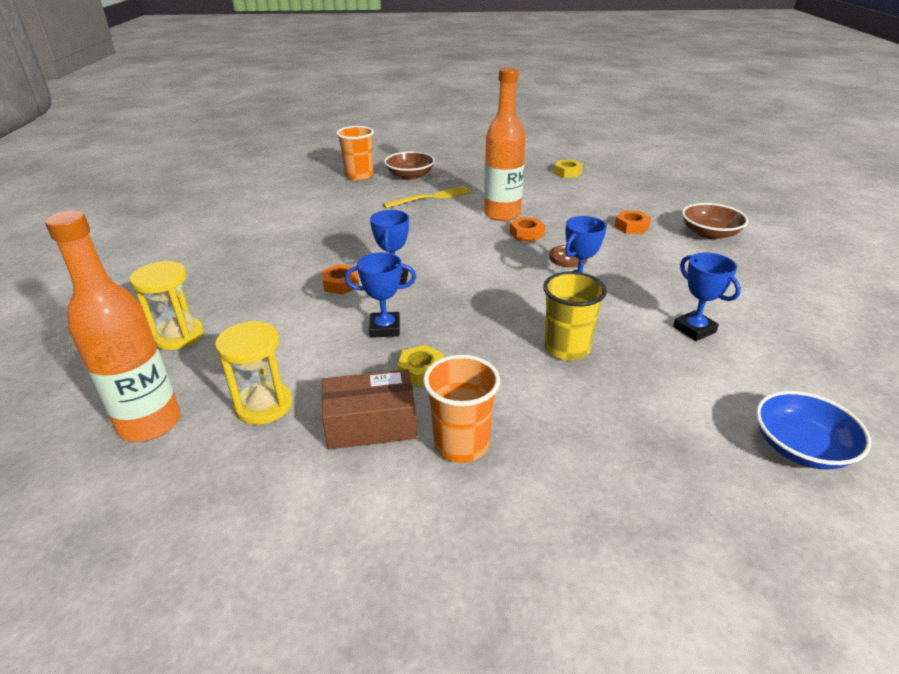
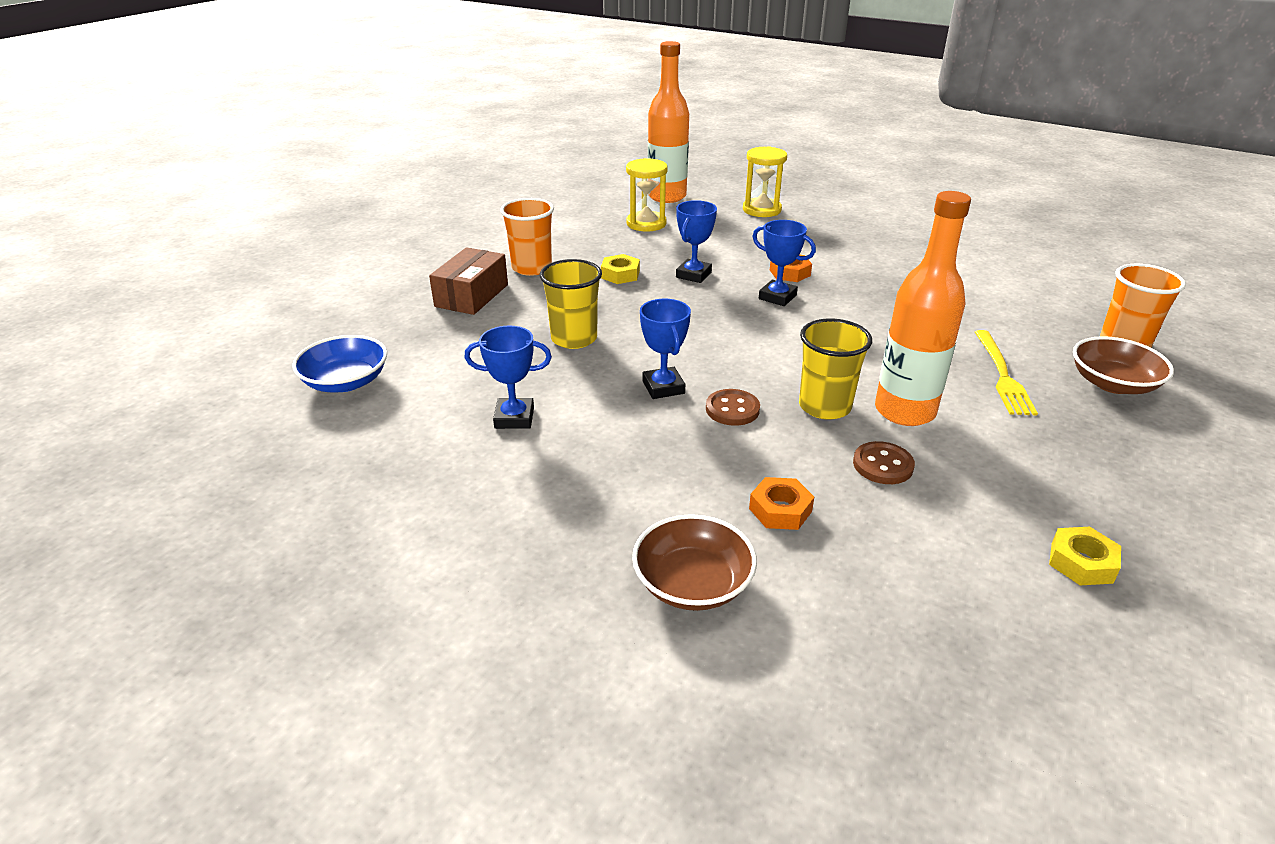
camera: 120 degrees right, 0 degrees up
brown box [322,369,417,449] -> brown box moved to [429,247,508,315]
orange nut [510,217,545,242] -> yellow cup [799,319,872,420]
none -> brown button [853,441,915,484]

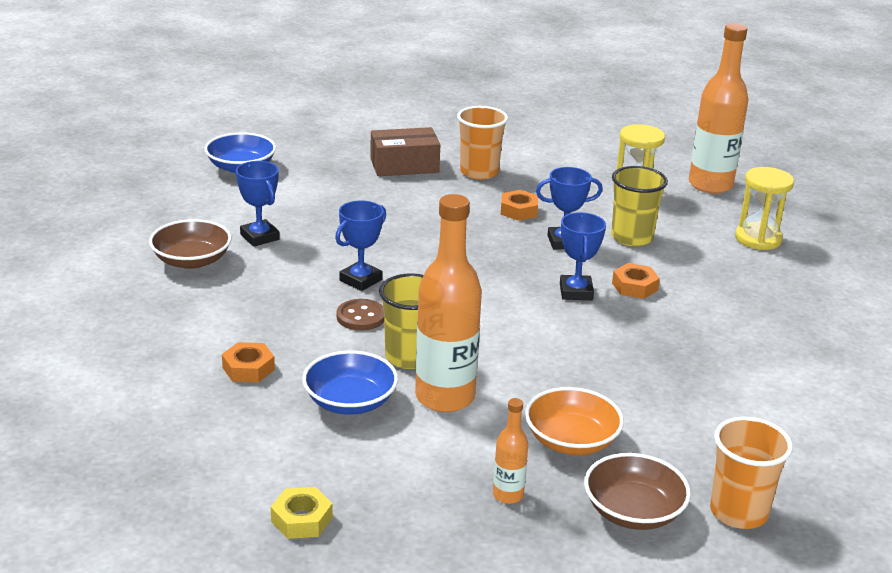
camera: 55 degrees right, 5 degrees down
yellow cup [540,259,602,349] -> yellow cup moved to [611,166,668,246]
yellow nut [601,254,640,284] -> orange nut [501,190,538,221]
brown bowl [632,514,757,611] -> brown bowl moved to [149,219,232,269]
brown button [853,441,915,484] -> blue bowl [302,351,398,414]
yellow fork [975,330,1038,415] -> orange bowl [525,387,624,455]
none -> orange bottle [493,398,528,504]

